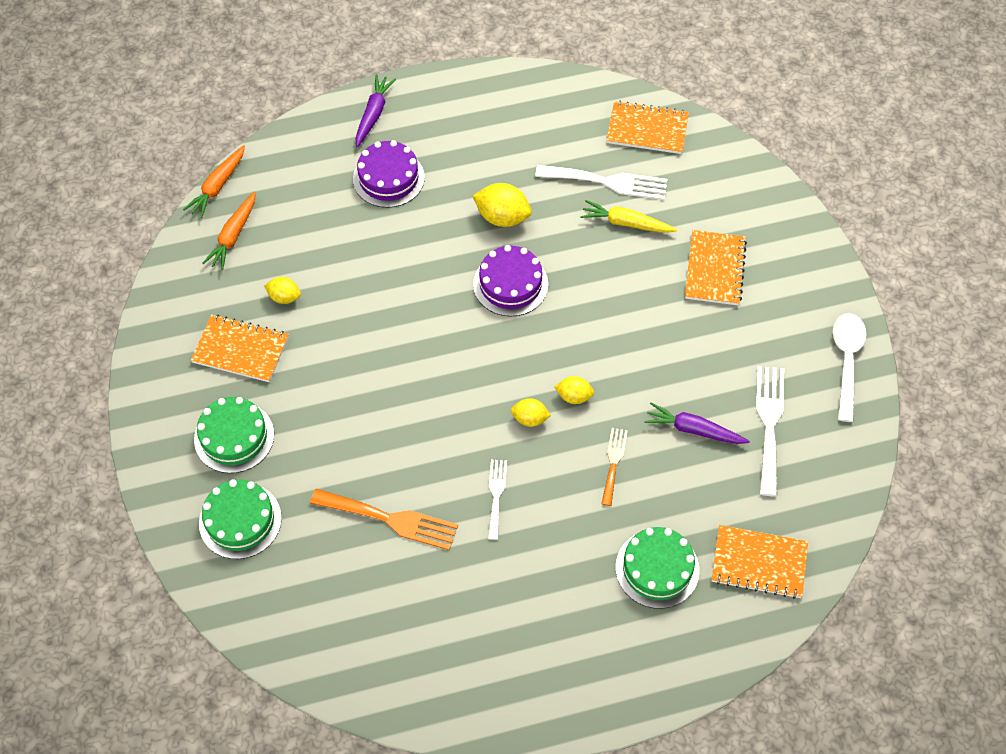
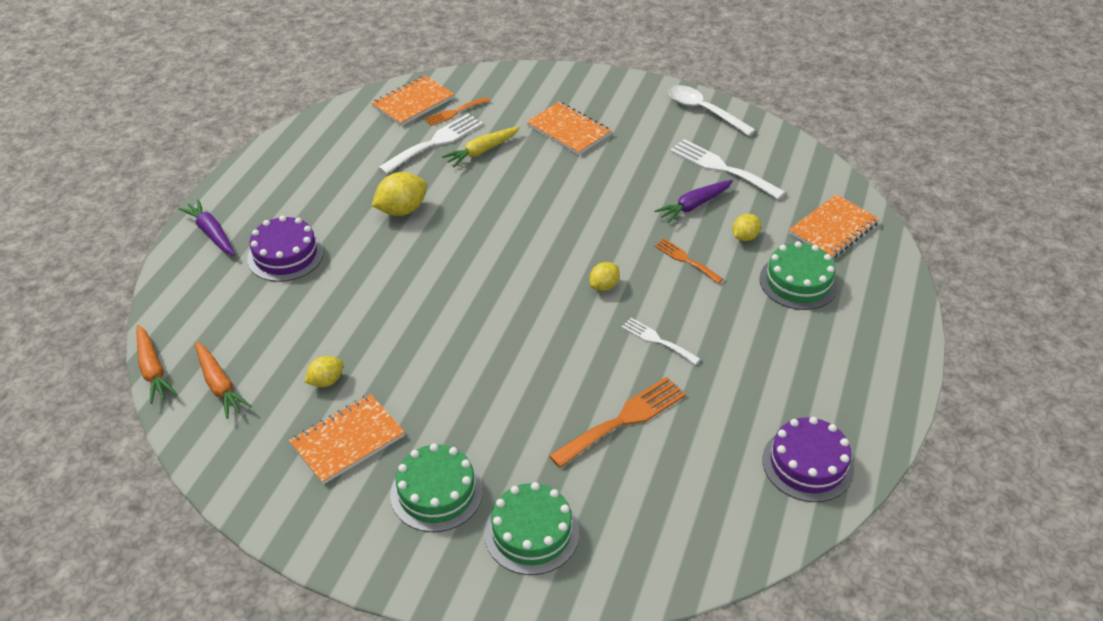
camera: 55 degrees left, 15 degrees down
purple cake [473,245,548,317] -> purple cake moved to [762,417,854,502]
yellow lemon [554,376,594,404] -> yellow lemon moved to [732,214,761,241]
none -> orange fork [424,97,490,126]

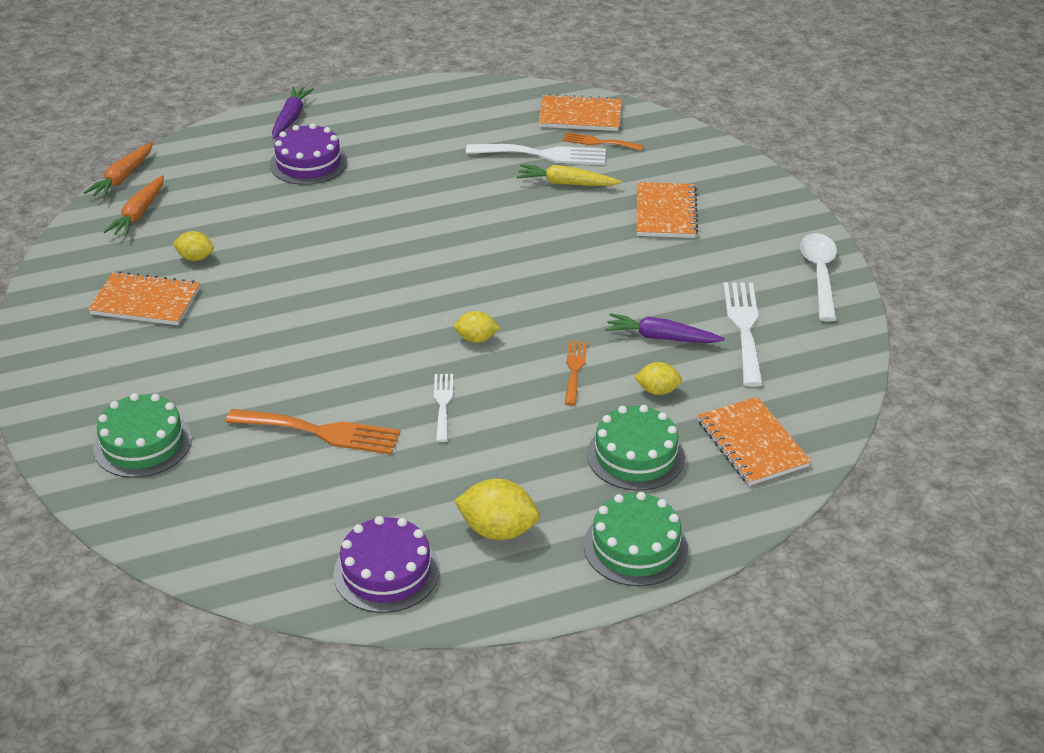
camera: 50 degrees right, 5 degrees down
yellow lemon [372,172,427,216] -> yellow lemon moved to [454,479,540,540]
green cake [390,443,483,532] -> green cake moved to [584,492,688,586]
orange notebook [789,194,879,258] -> orange notebook turned 60 degrees clockwise [698,397,811,486]

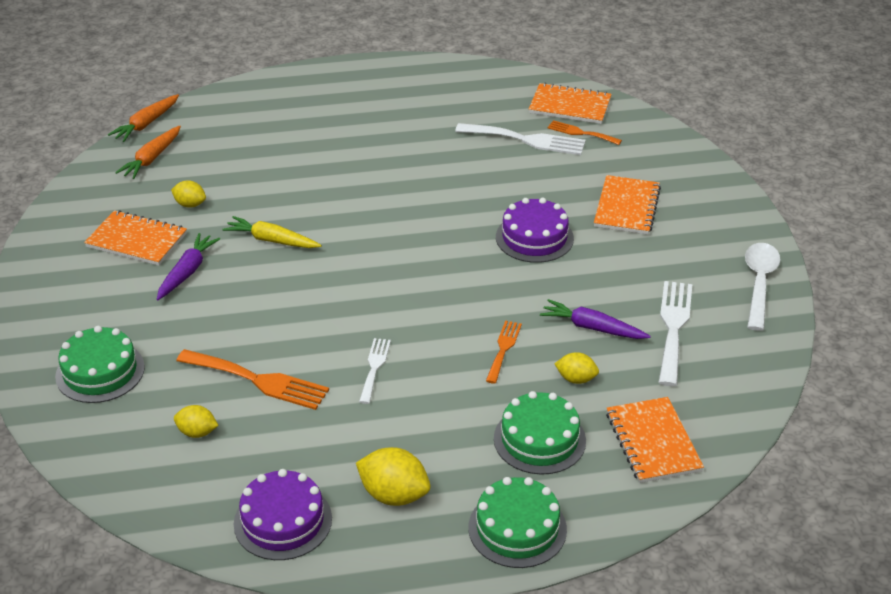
camera: 10 degrees right, 0 degrees up
purple cake [270,123,348,185] -> purple cake moved to [496,198,574,263]
purple carrot [272,87,314,139] -> purple carrot moved to [157,233,220,300]
yellow lemon [454,311,500,343] -> yellow lemon moved to [174,405,219,438]
yellow carrot [517,164,622,186] -> yellow carrot moved to [222,216,322,248]

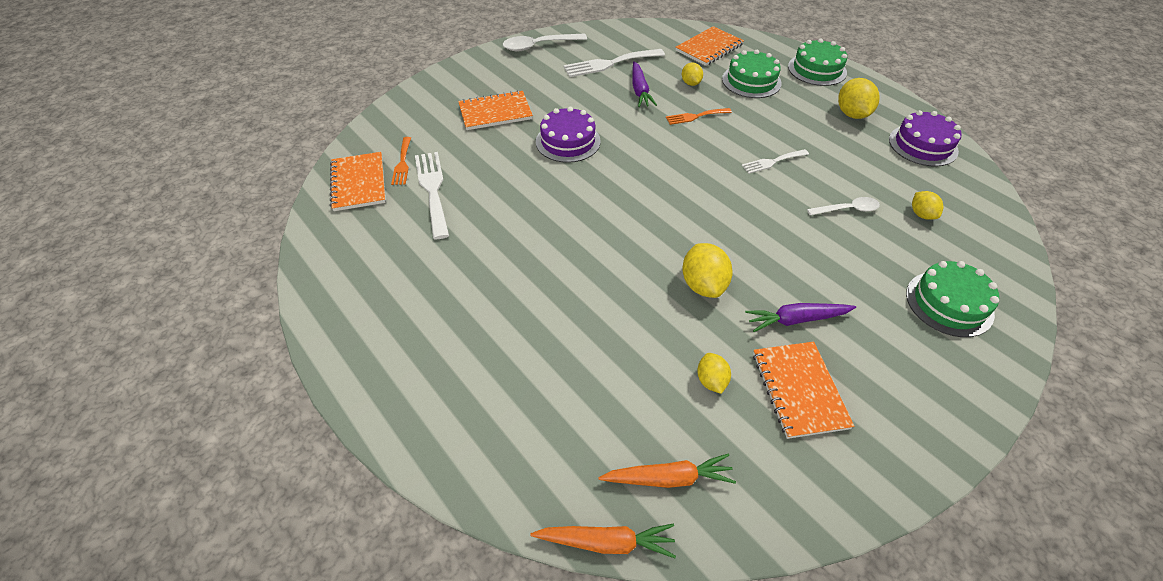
camera: 120 degrees left, 10 degrees up
orange fork [176,349,329,410] -> white spoon [807,197,880,215]
yellow carrot [222,216,322,248] -> yellow lemon [682,243,733,298]

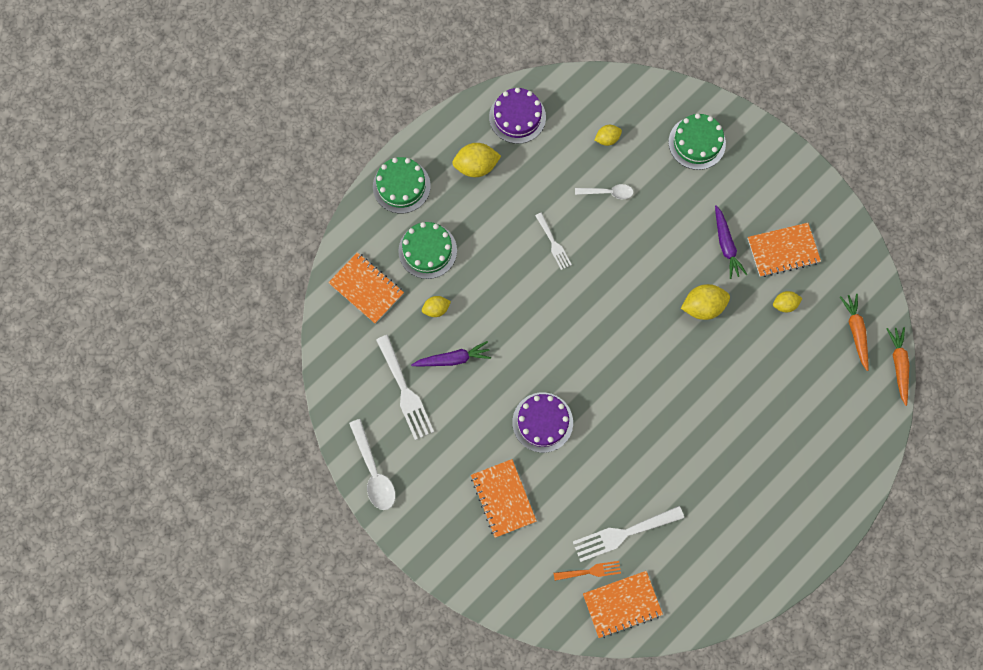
camera: 95 degrees left, 25 degrees up
orange fork [666,108,732,125] -> none
white spoon [807,197,880,215] -> white spoon turned 105 degrees clockwise [575,184,633,199]

